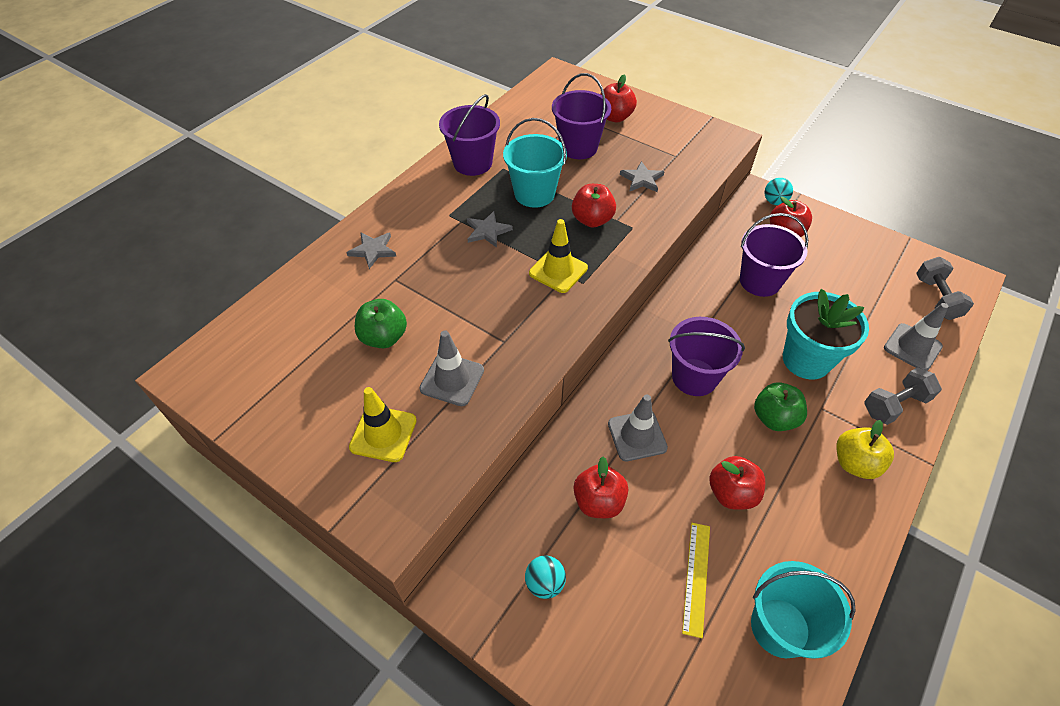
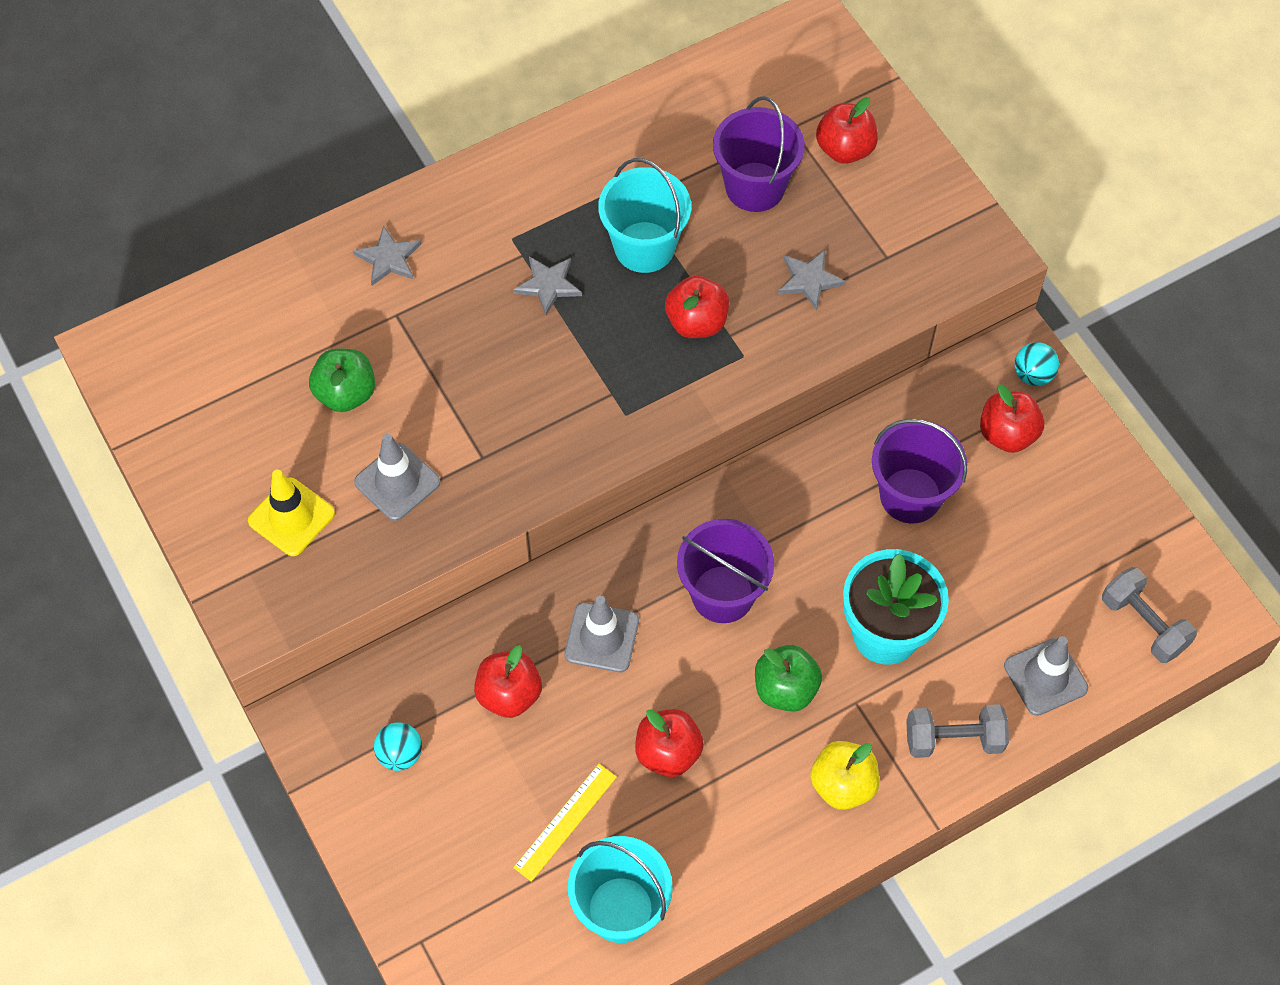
camera: 25 degrees right, 10 degrees up
purple bucket [439,94,500,176] -> none
yellow traffic cone [529,219,588,293] -> none
grey dumbbell [916,257,974,320] -> grey dumbbell turned 60 degrees counterclockwise [1102,567,1197,663]

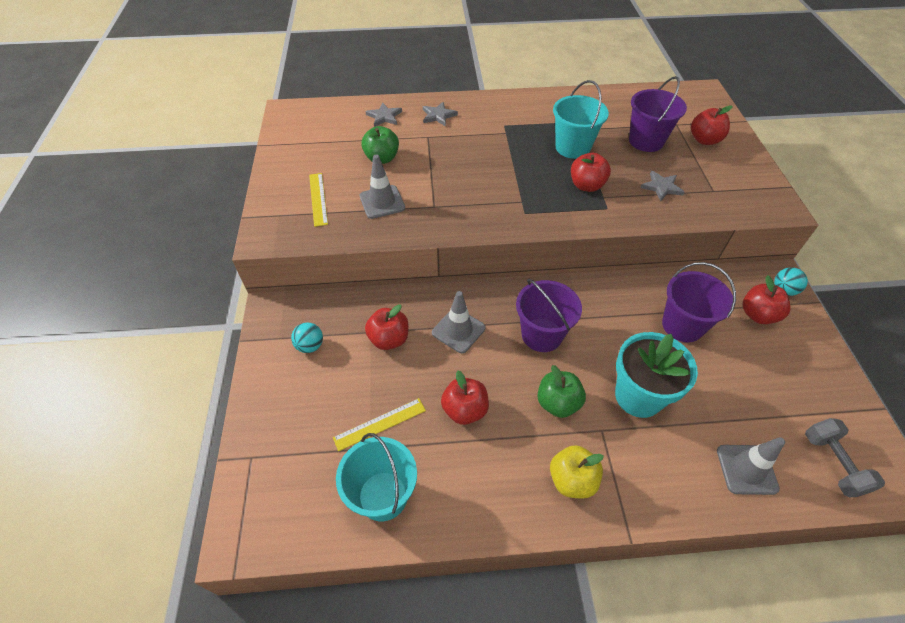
camera: 25 degrees right, 10 degrees down
yellow traffic cone [248,470,335,556] -> yellow ruler [309,173,328,227]
grey star [513,256,582,316] -> grey star moved to [365,103,402,127]
grey dumbbell [906,704,1009,758] -> none

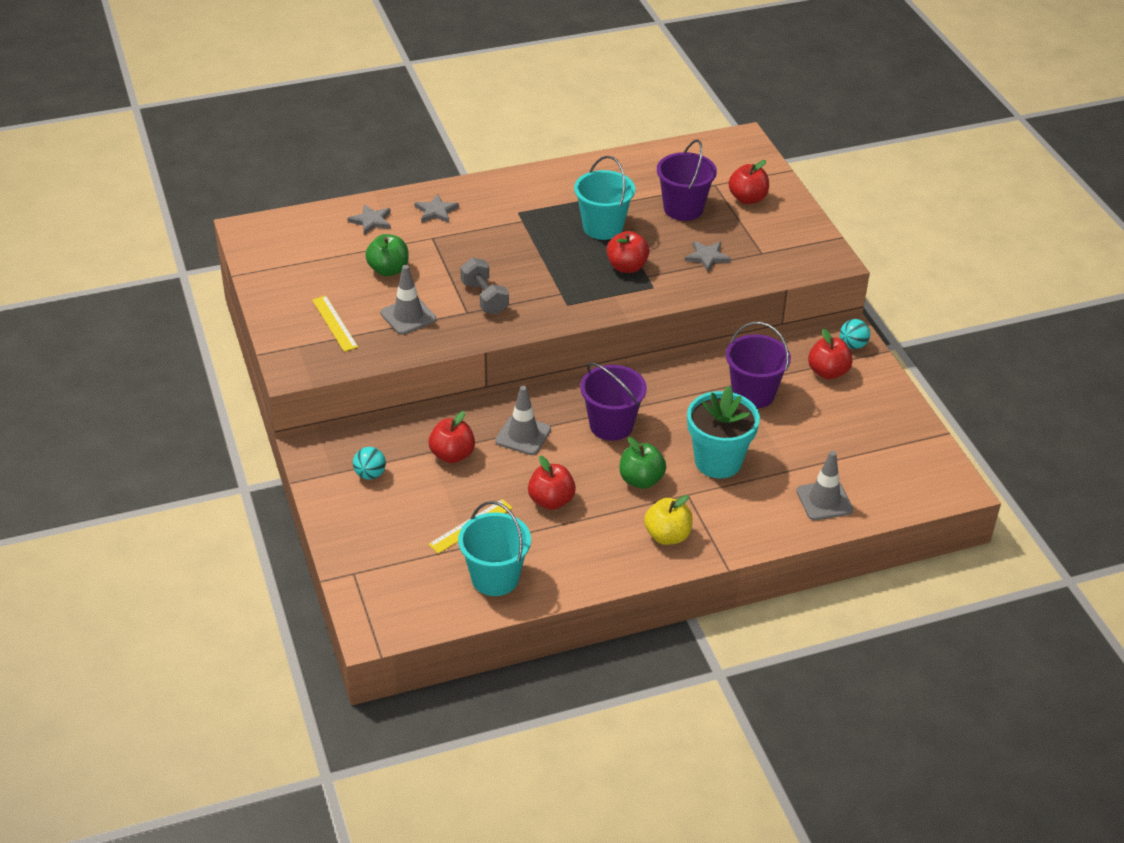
camera: 15 degrees left, 10 degrees down
grey dumbbell [805,418,885,497] -> grey dumbbell moved to [460,258,509,315]

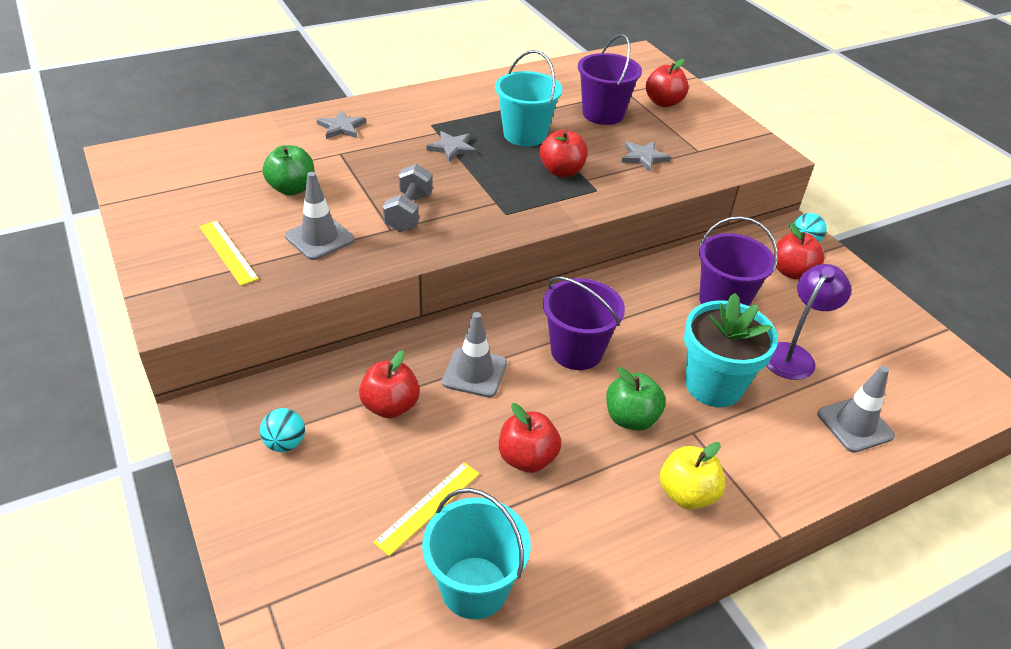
camera: 10 degrees left, 0 degrees up
grey star [347,204,391,235] -> grey star moved to [426,131,476,162]
grey dumbbell [460,258,509,315] -> grey dumbbell turned 45 degrees clockwise [383,164,433,232]
none -> purple lamp [766,264,851,380]

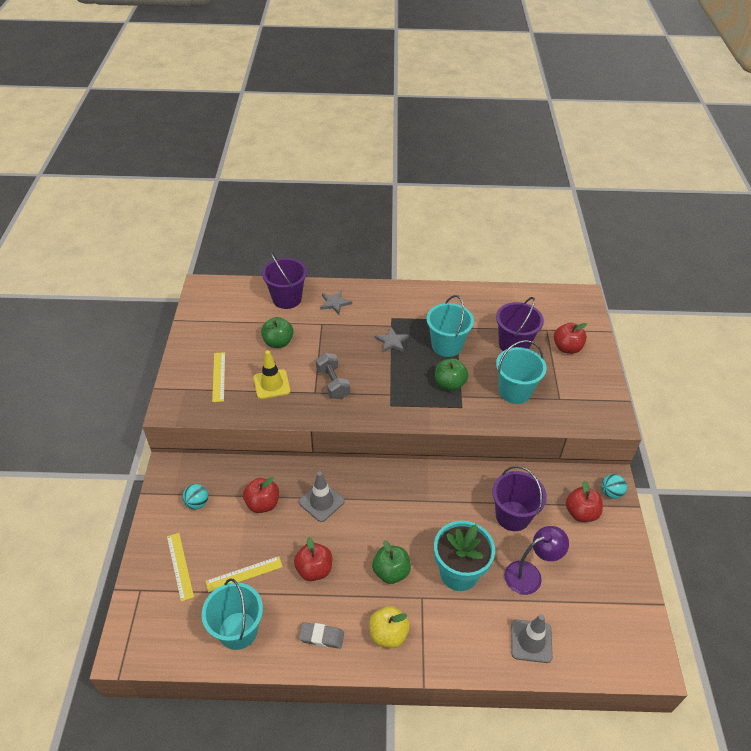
camera: 30 degrees right, 5 degrees up
grey traffic cone [285,172,354,260] -> yellow traffic cone [254,350,290,399]
grey dumbbell [383,164,433,232] -> grey dumbbell turned 60 degrees counterclockwise [316,353,350,399]
red apple [540,130,588,177] -> green apple [435,358,469,391]
purple bucket [543,277,625,370] -> purple bucket moved to [262,252,307,309]
grey star [621,141,671,172] -> turquoise bucket [496,340,547,404]
none -> yellow ruler [167,533,194,602]
none -> grey eraser [299,622,344,649]

